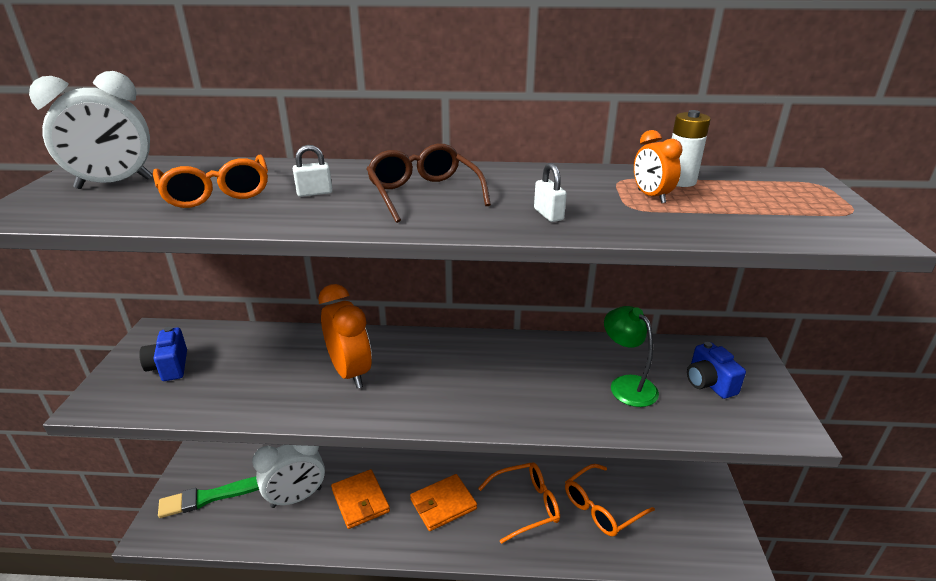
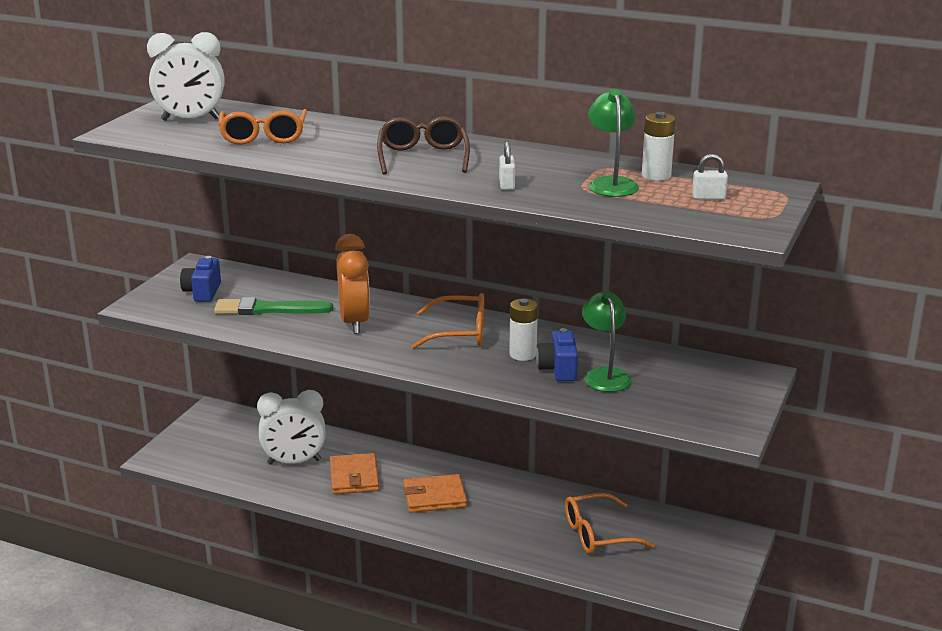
camera: 20 degrees right, 5 degrees down
green brush [158,477,259,518] -> green brush moved to [214,297,333,315]
white padlock [293,145,333,197] -> white padlock moved to [692,154,728,200]
orange glasses [478,462,560,544] -> orange glasses moved to [411,293,484,349]
orange clock [634,130,683,203] -> green lamp [588,89,639,197]
blue camera [687,342,746,399] -> blue camera moved to [536,328,578,381]
none -> white battery [509,299,538,361]

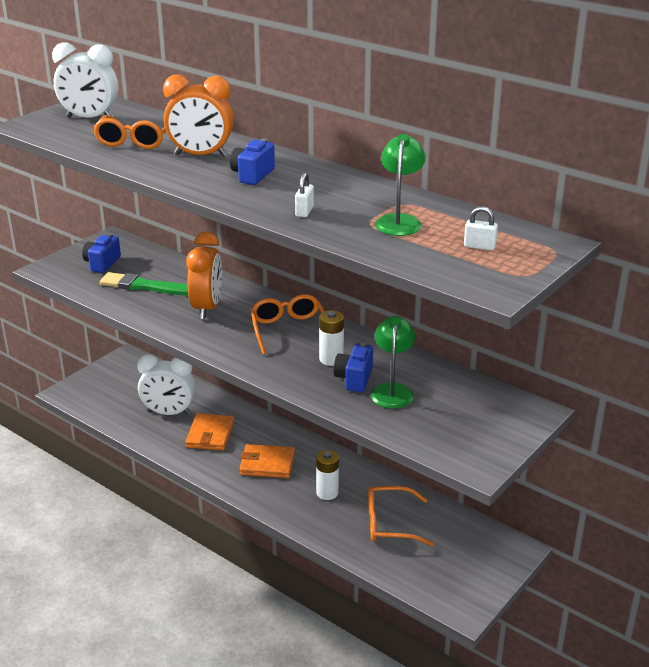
camera: 15 degrees right, 5 degrees up
brown glasses [377,116,470,175] -> blue camera [230,138,275,185]
orange glasses [411,293,484,349] -> orange glasses turned 120 degrees counterclockwise [251,294,324,354]
white battery [642,112,675,181] -> white battery moved to [316,450,339,500]
none -> orange clock [163,74,234,157]

